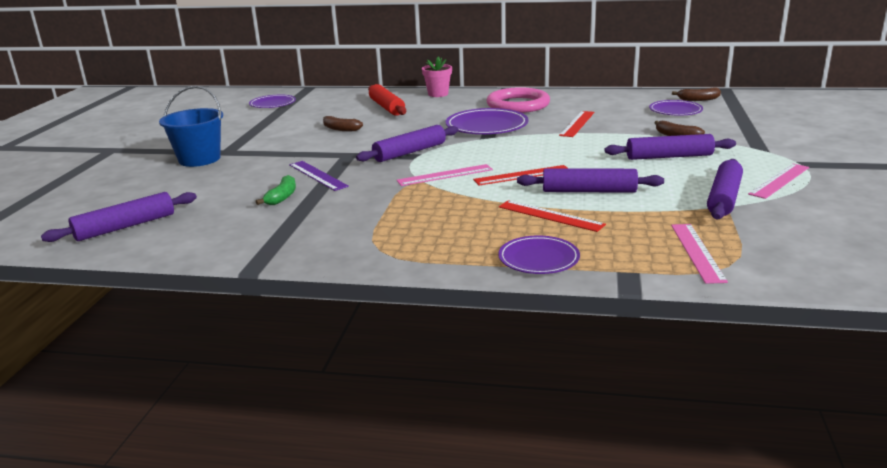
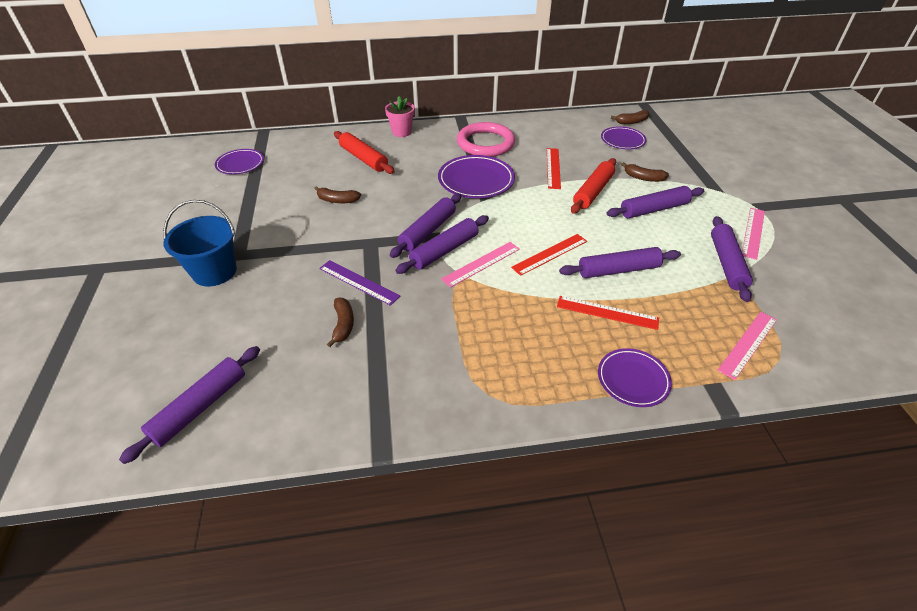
camera: 20 degrees left, 20 degrees up
green banana [256,175,296,205] -> brown banana [327,298,354,347]
pink ruler [671,224,728,284] -> pink ruler turned 60 degrees clockwise [718,311,777,380]
none -> purple rolling pin [395,215,489,274]
none -> red rolling pin [571,158,616,214]

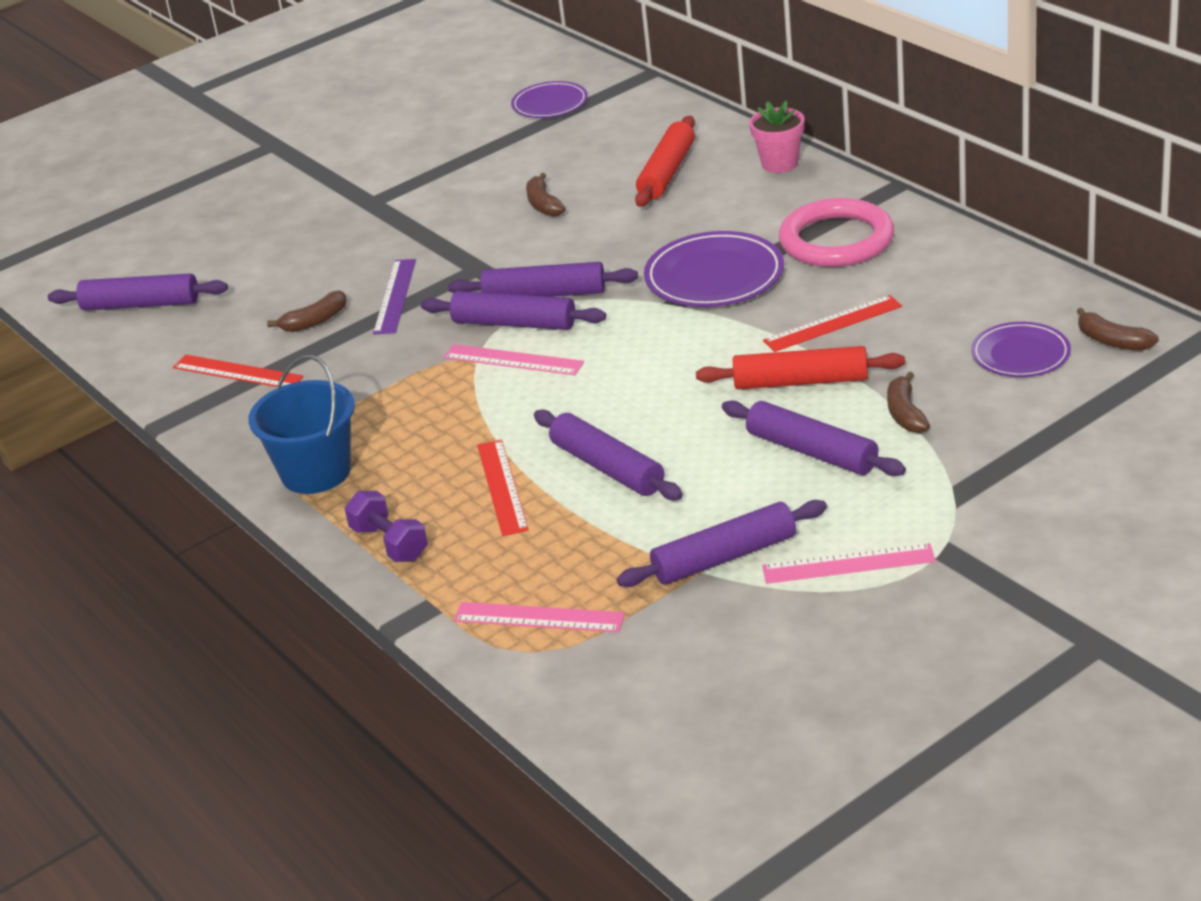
camera: 65 degrees right, 10 degrees down
blue bucket [163,200,237,286] -> blue bucket moved to [248,355,355,494]
red ruler [511,234,587,276] -> red ruler moved to [173,355,304,387]
purple plate [598,348,672,407] -> purple dumbbell [345,491,428,562]

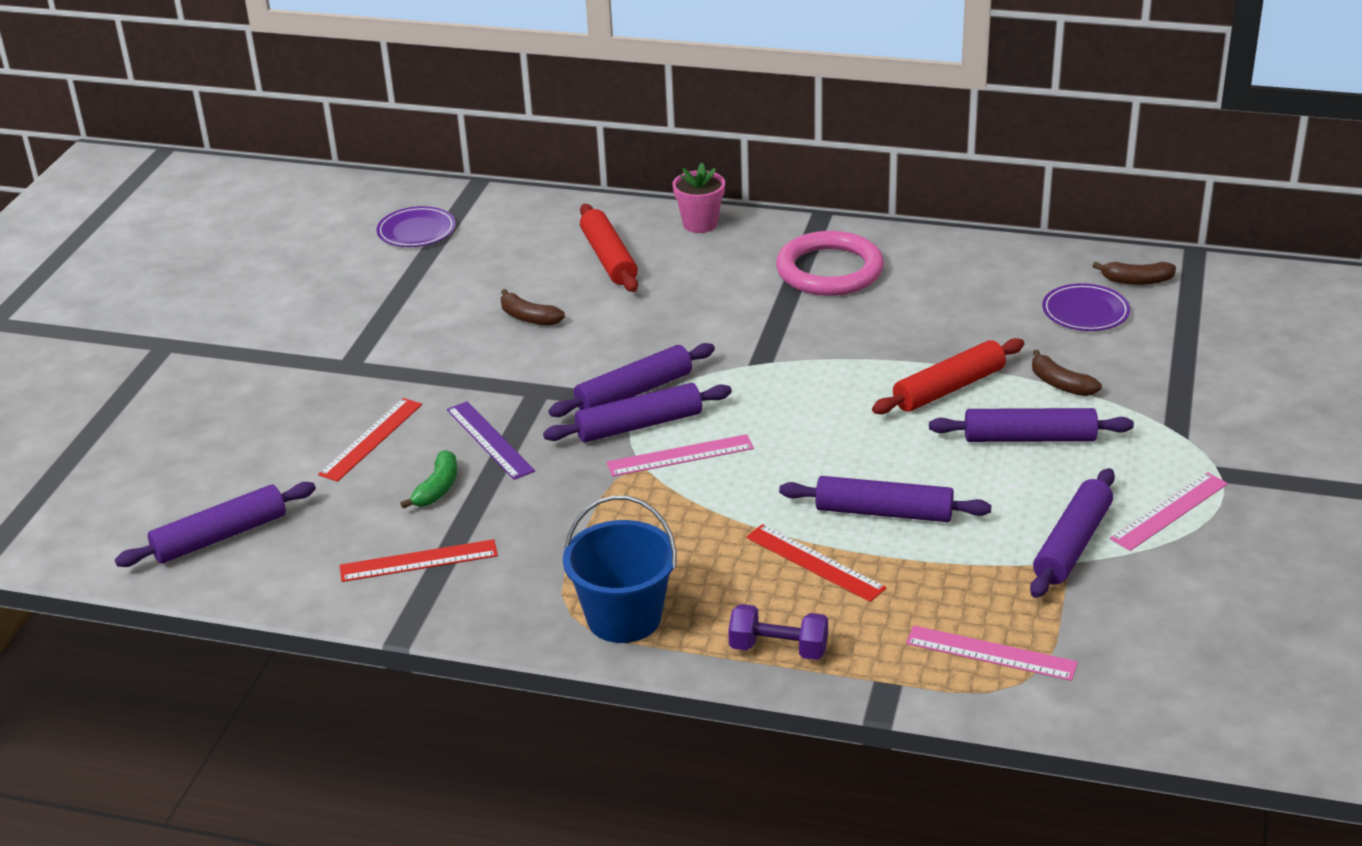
camera: 40 degrees left, 0 degrees up
brown banana [267,290,347,332] -> green banana [400,450,457,509]
pink ruler [454,602,625,632] -> pink ruler turned 45 degrees clockwise [906,625,1078,681]
purple plate [644,231,784,307] -> none
red ruler [763,295,902,352] -> red ruler moved to [318,398,422,482]

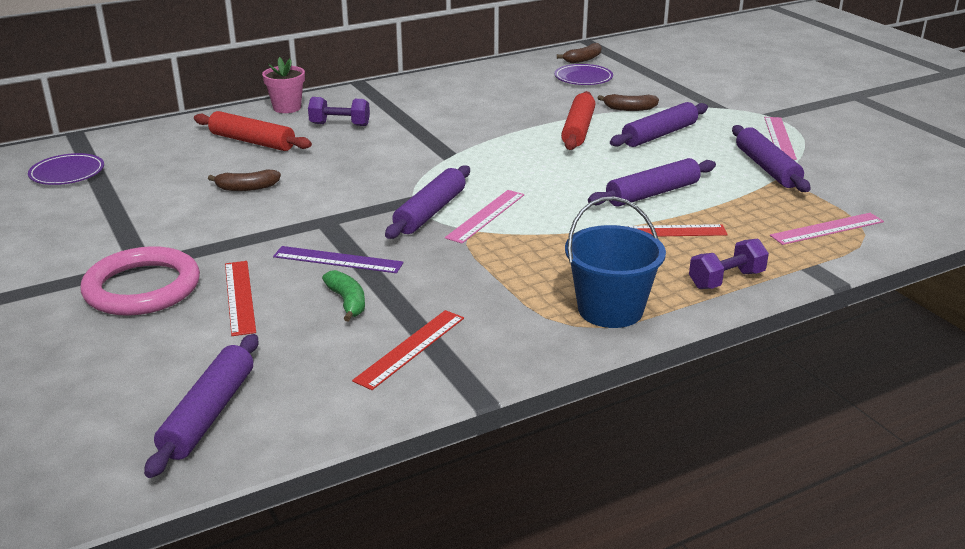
camera: 45 degrees left, 5 degrees down
purple rolling pin [549,343,715,417] -> none
pink ring [776,231,884,296] -> pink ring moved to [81,246,200,316]
none -> purple dumbbell [308,97,370,126]

